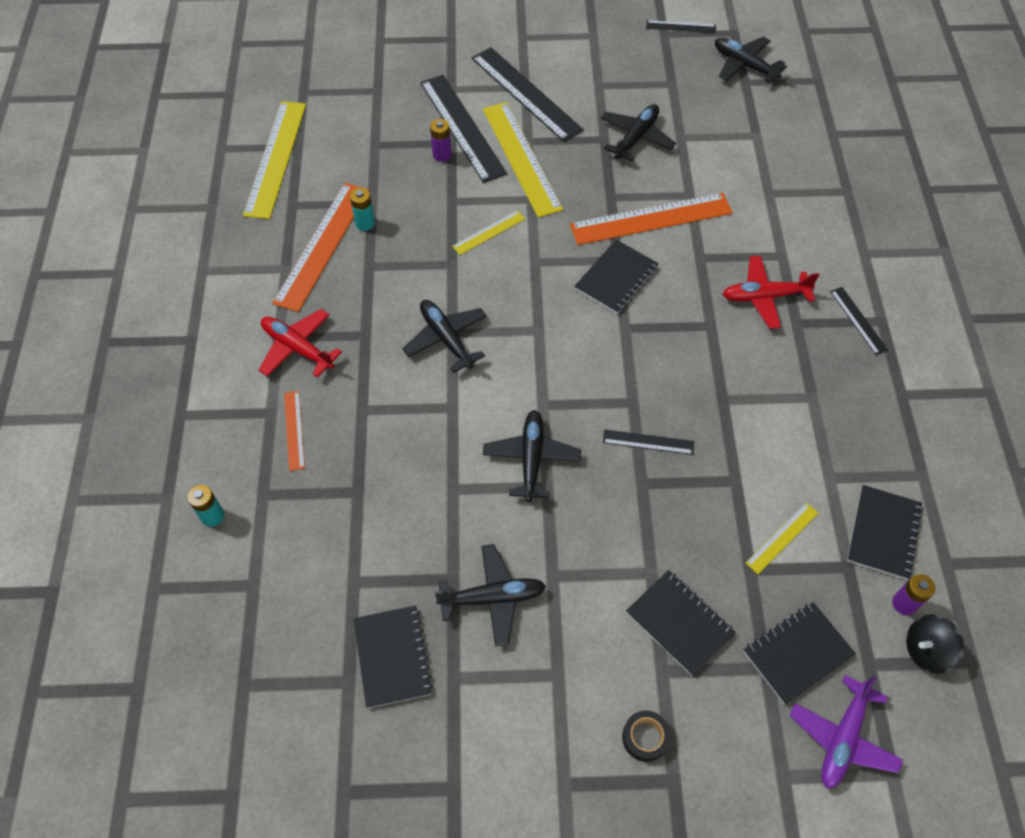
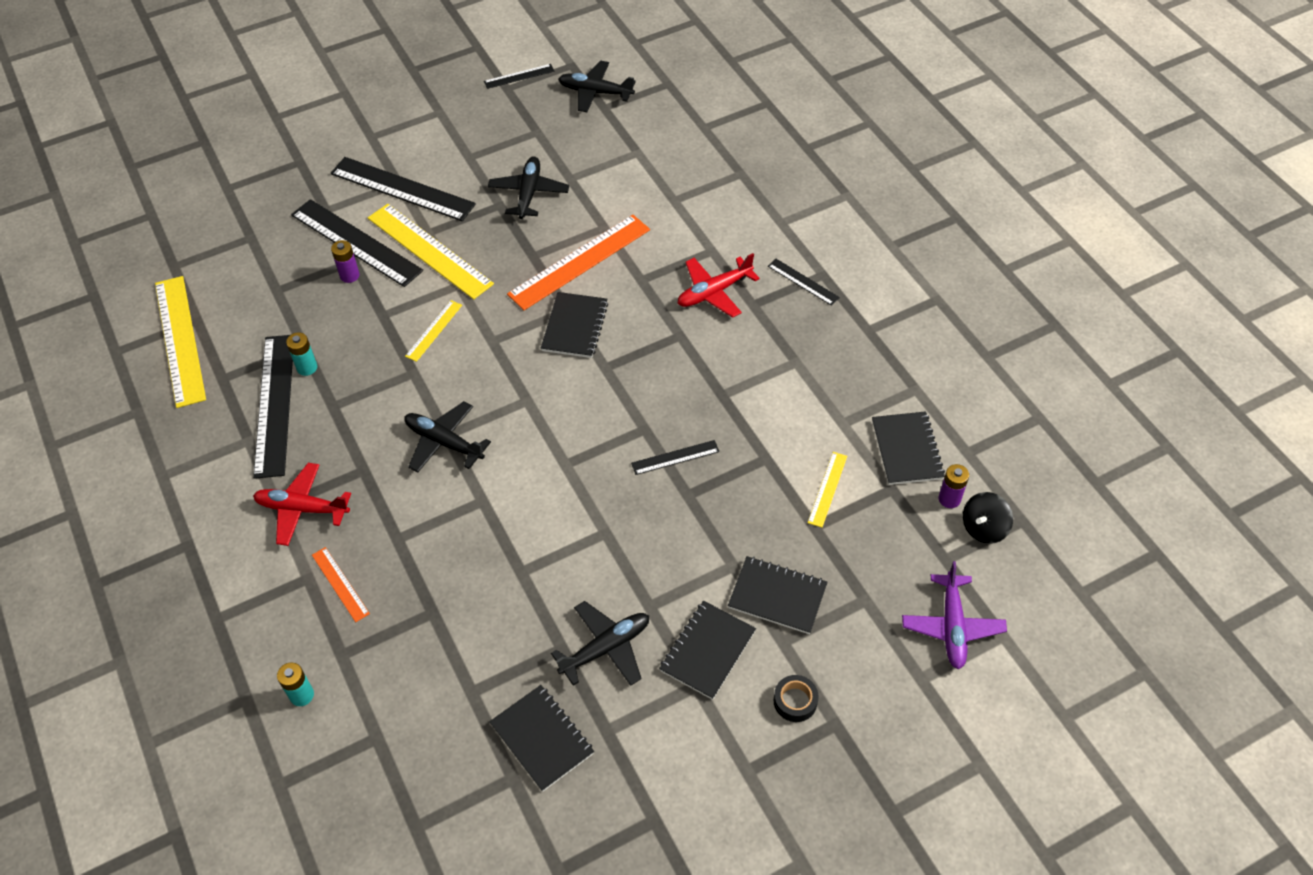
camera: 25 degrees left, 5 degrees down
orange ruler [272,183,369,312] -> black ruler [253,335,293,479]
black plane [483,410,581,502] -> none
black notebook [743,602,856,705] -> black notebook moved to [659,601,756,700]

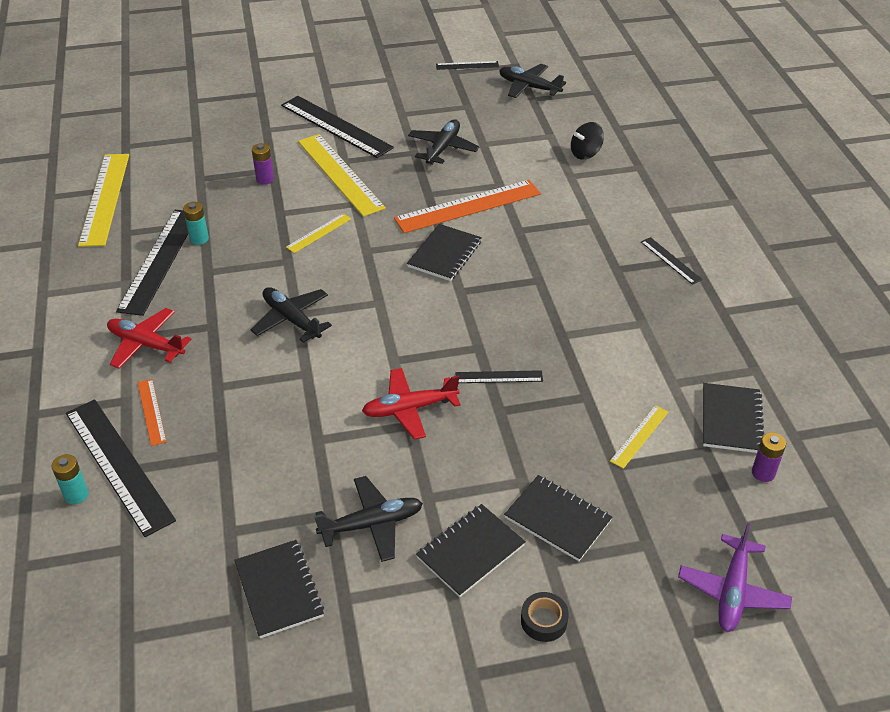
camera: 15 degrees right, 10 degrees down
black ruler [291,199,423,287] -> black ruler moved to [66,400,176,537]
red plane [677,253,760,318] -> red plane moved to [362,368,460,440]
black spinning top [963,492,1013,544] -> black spinning top moved to [571,122,604,160]

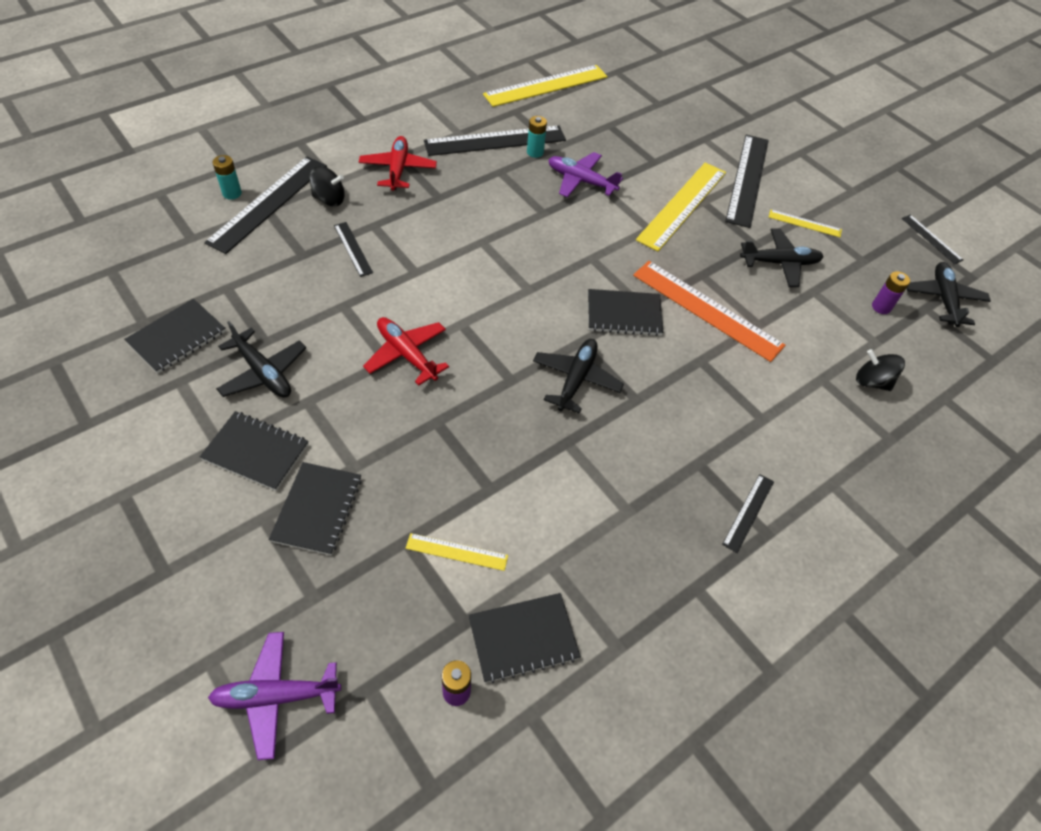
camera: 60 degrees right, 10 degrees up
orange ruler [137,379,167,446] -> black spinning top [310,166,345,207]
black plane [251,287,332,343] -> black plane moved to [533,339,624,413]
purple battery [252,143,274,185] -> purple battery moved to [872,271,910,314]
yellow ruler [286,213,351,253] -> yellow ruler moved to [769,210,842,237]
black ruler [456,370,543,383] -> black ruler moved to [334,222,373,277]
black tape [521,592,569,642] -> none
none -> purple plane [548,152,623,197]

